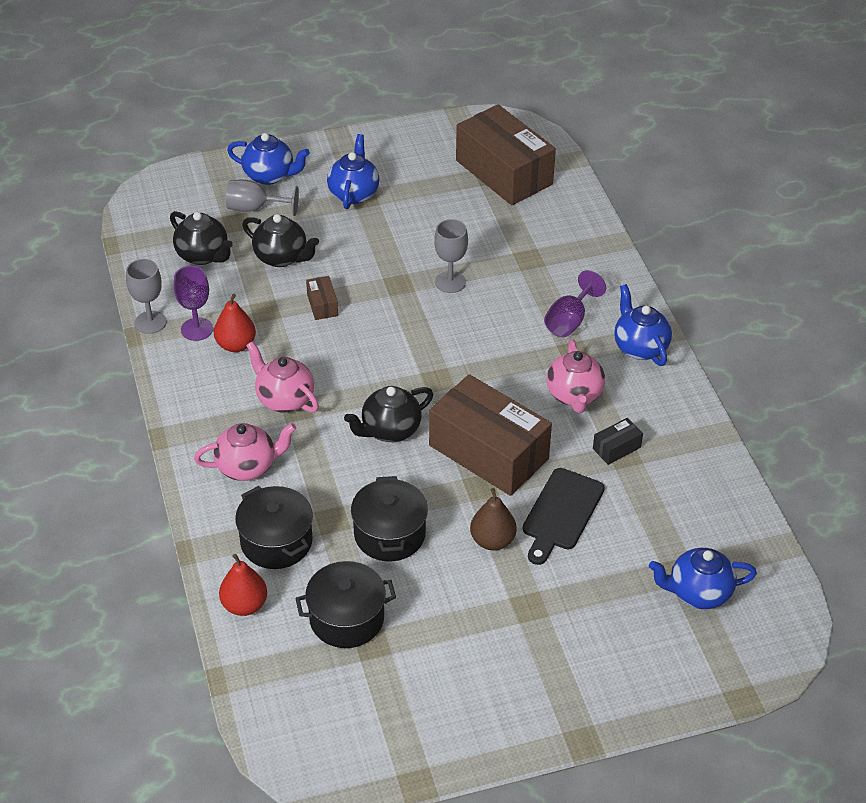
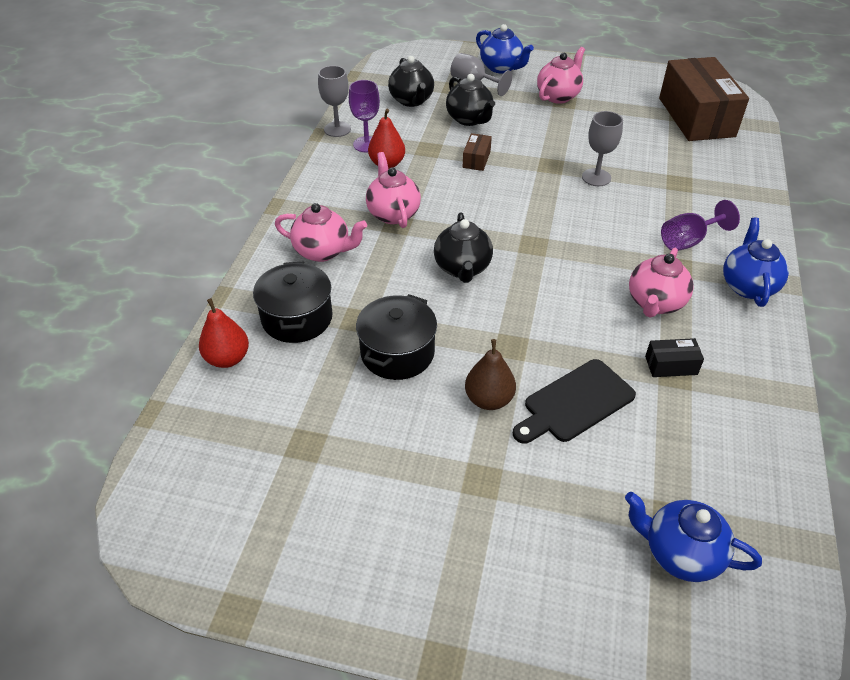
camera: 30 degrees right, 0 degrees up
black pot [295,561,396,648] -> none
blue teapot [327,134,379,209] -> pink teapot [537,47,585,104]
black teapot [344,386,433,442] -> black teapot turned 90 degrees counterclockwise [434,213,493,283]
brown box [429,374,552,496] -> none

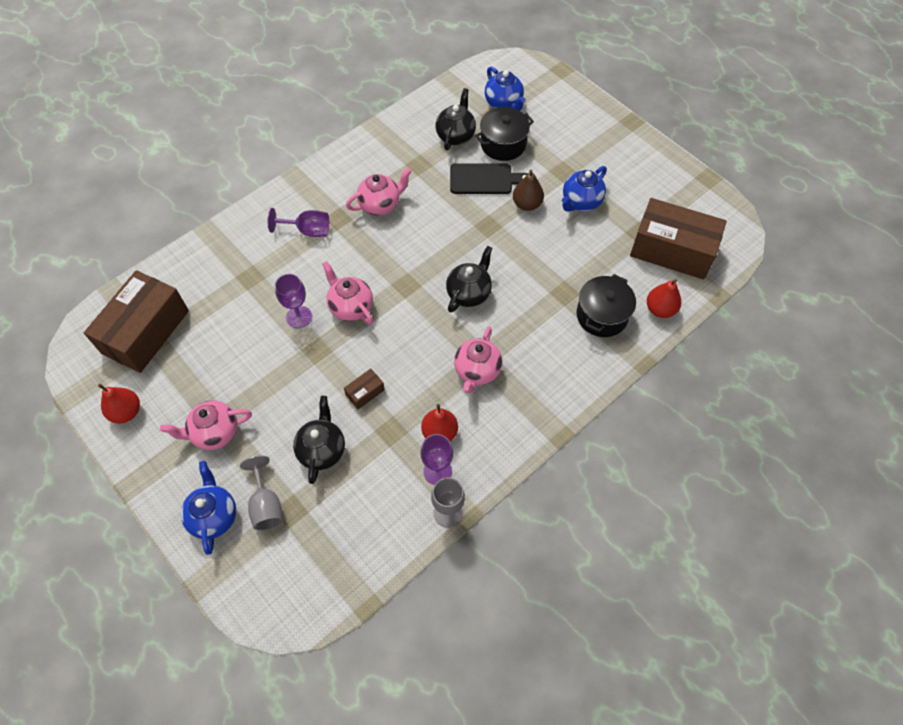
camera: 145 degrees left, 15 degrees up
pink teapot [275,203,367,262] -> pink teapot moved to [322,261,373,325]
black pot [356,294,437,380] -> black pot moved to [475,107,534,161]
black teapot [388,56,434,107] -> black teapot moved to [436,88,476,150]
grey goblet [582,111,623,186] -> purple goblet [275,273,312,328]
black box [645,338,704,377] -> none
blue teapot [723,218,789,307] -> blue teapot moved to [562,166,607,212]
none -> red pear [98,384,140,424]
none -> brown box [630,198,727,279]

